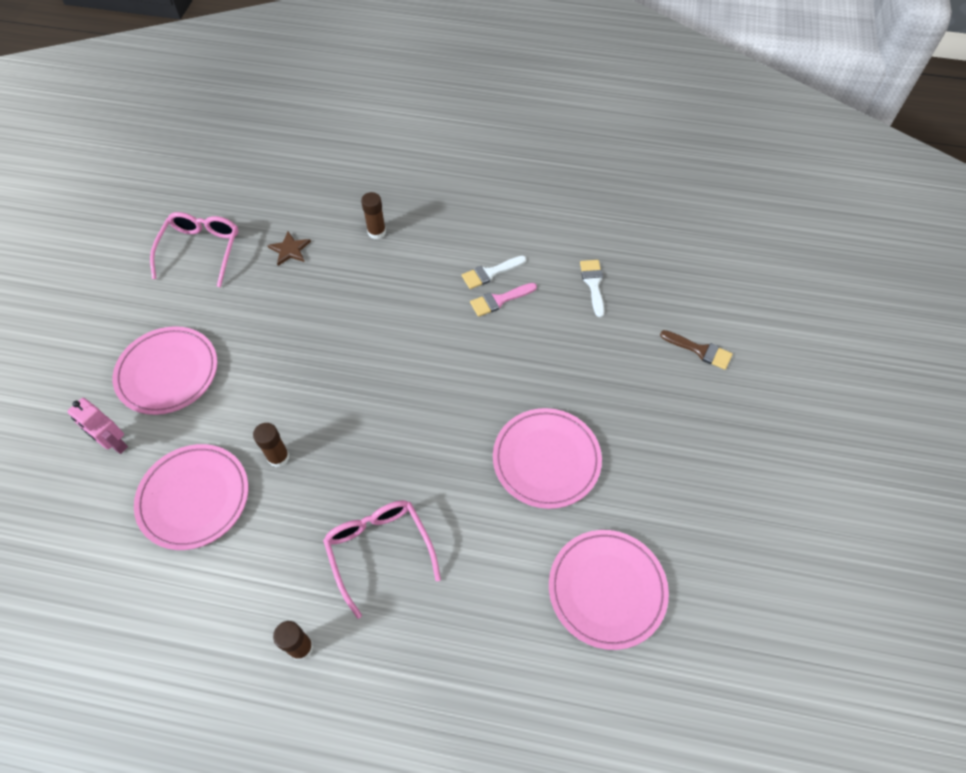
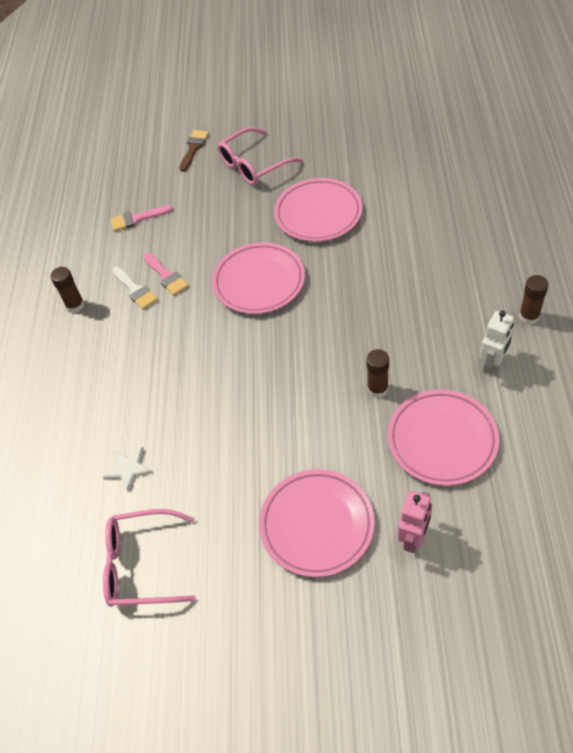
camera: 95 degrees left, 5 degrees down
brown star [267,231,311,266] -> white star [103,447,153,492]
pink glasses [323,500,441,619] -> pink glasses moved to [217,127,303,185]
brown glue stick [361,192,386,239] -> brown glue stick moved to [50,267,84,313]
pink plate [549,530,669,650] -> pink plate moved to [212,242,305,314]
white brush [580,260,604,317] -> pink brush [111,205,173,231]
none -> white robot [479,311,514,375]

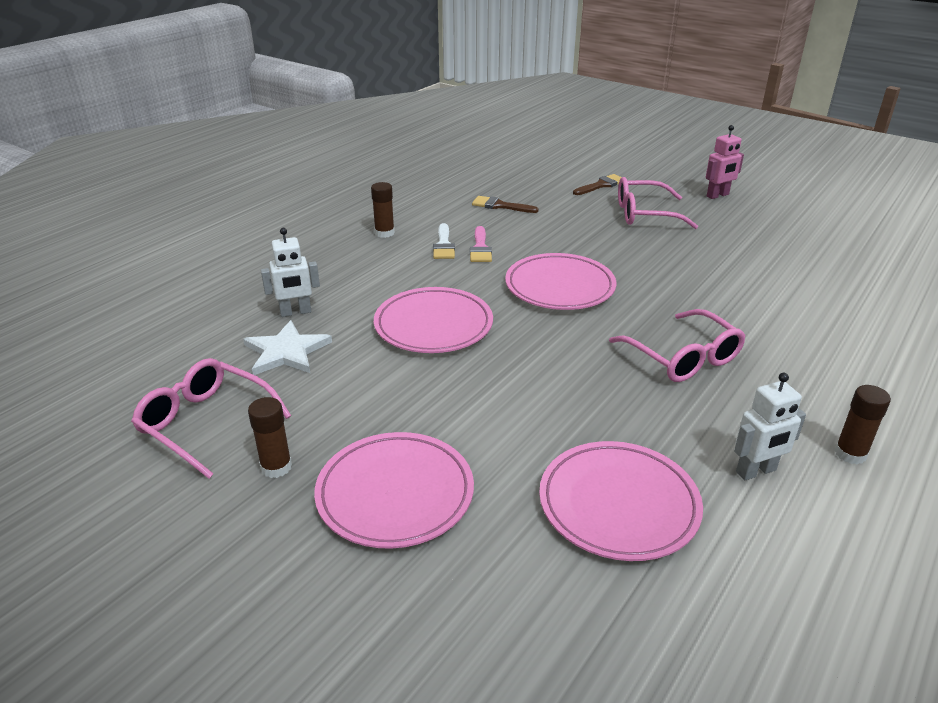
camera: 30 degrees right, 20 degrees down
white star [103,447,153,492] -> white star [243,320,332,375], size x1.52
pink brush [111,205,173,231] -> brown brush [472,196,539,213]
pink plate [274,178,362,242] -> pink plate moved to [374,287,493,353]
brown glue stick [366,349,389,398] -> brown glue stick moved to [248,397,292,478]
pink robot [398,491,432,553] -> pink robot moved to [706,125,744,199]
none -> white robot [261,228,320,317]
none -> pink glasses [609,309,745,382]

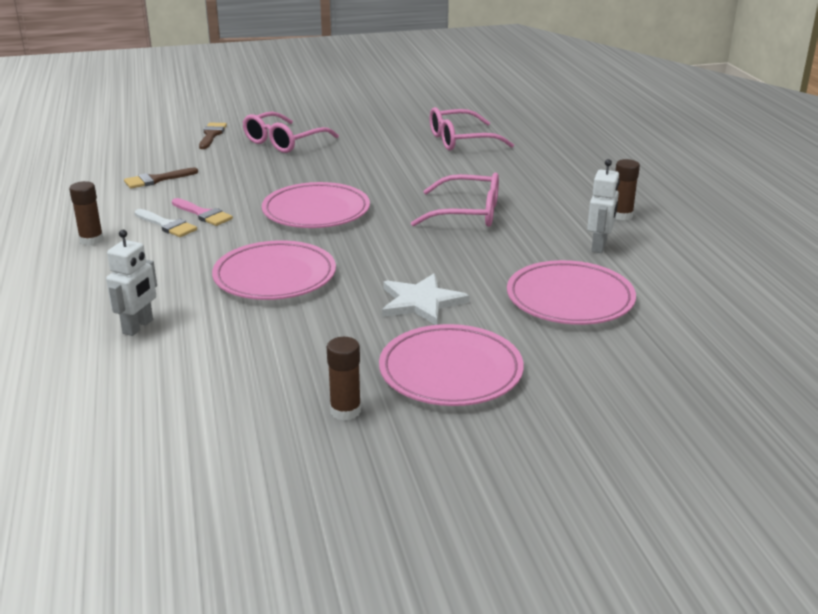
camera: 50 degrees left, 5 degrees down
pink glasses [131,358,291,479] -> pink glasses moved to [430,107,514,151]
white star [243,320,332,375] -> white star moved to [382,273,469,325]
pink robot [706,125,744,199] -> none

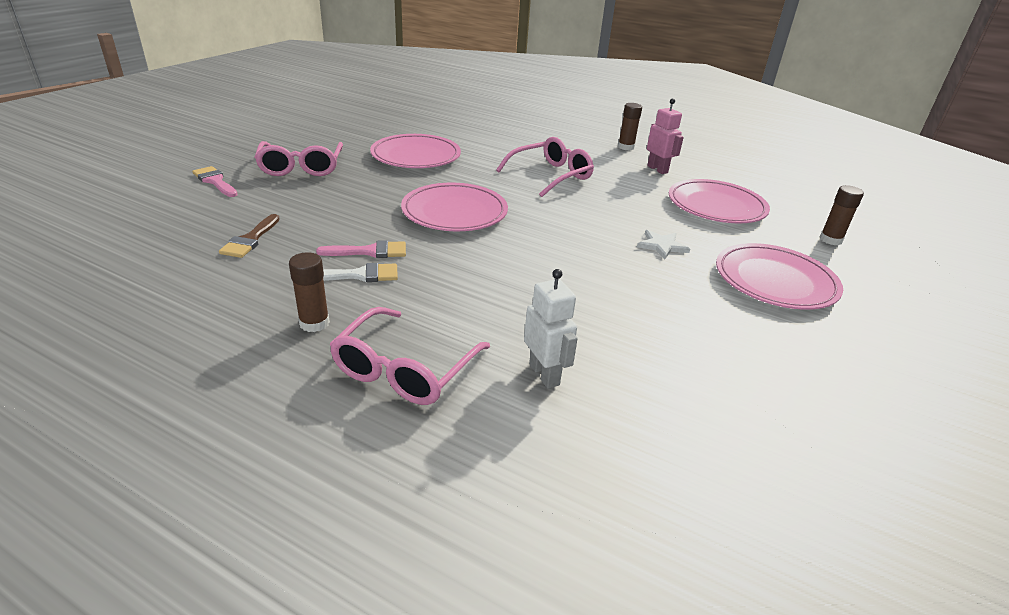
camera: 50 degrees left, 5 degrees up
brown brush [199,123,227,149] -> pink brush [192,166,238,197]
pink plate [212,240,336,300] -> pink plate moved to [370,134,461,168]
brown glue stick [327,337,361,421] -> brown glue stick moved to [819,185,864,245]
white star [382,273,469,325] -> white star [637,230,690,259], size x0.66
pink glasses [430,107,514,151] -> pink glasses moved to [329,307,490,405]
white robot [587,159,620,253] -> pink robot [647,98,684,174]

